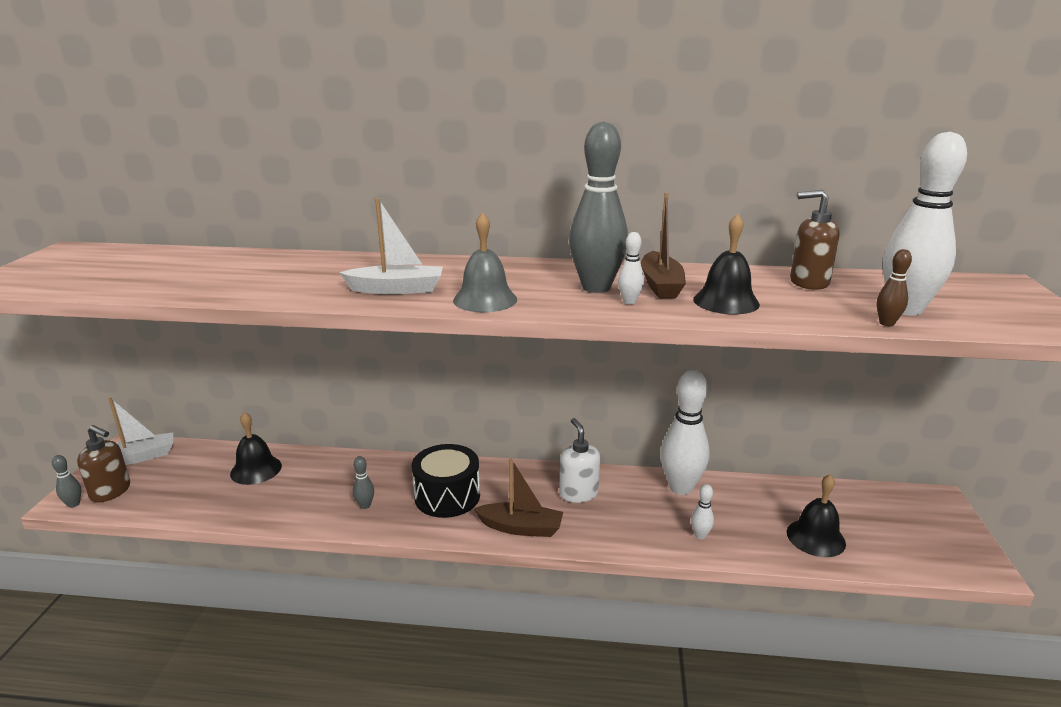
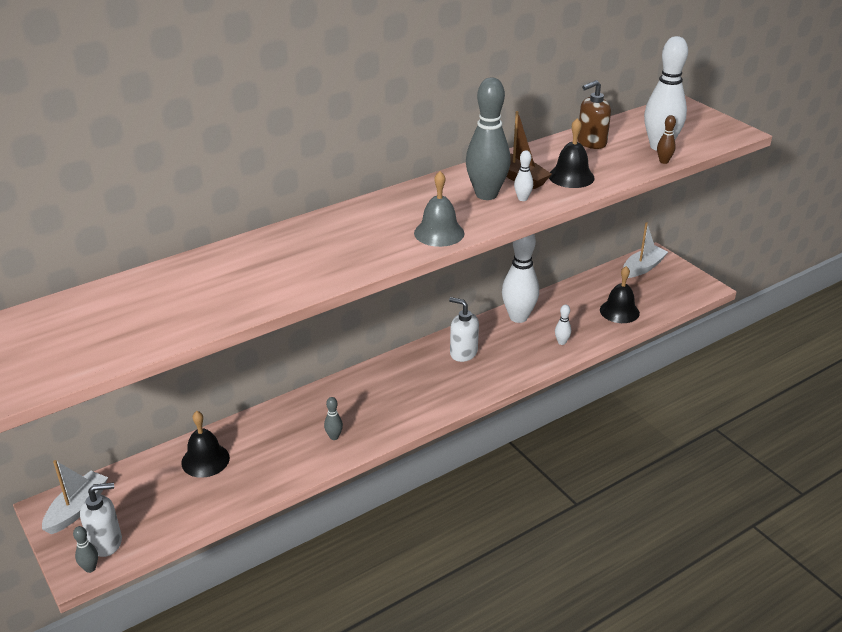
camera: 40 degrees left, 10 degrees up
brown soap dispenser [77,425,130,502] -> white soap dispenser [80,482,122,557]
white boat [339,198,443,294] -> white boat moved to [623,222,668,278]
black drum [412,444,480,518] -> none
brown boat [474,459,563,537] -> none

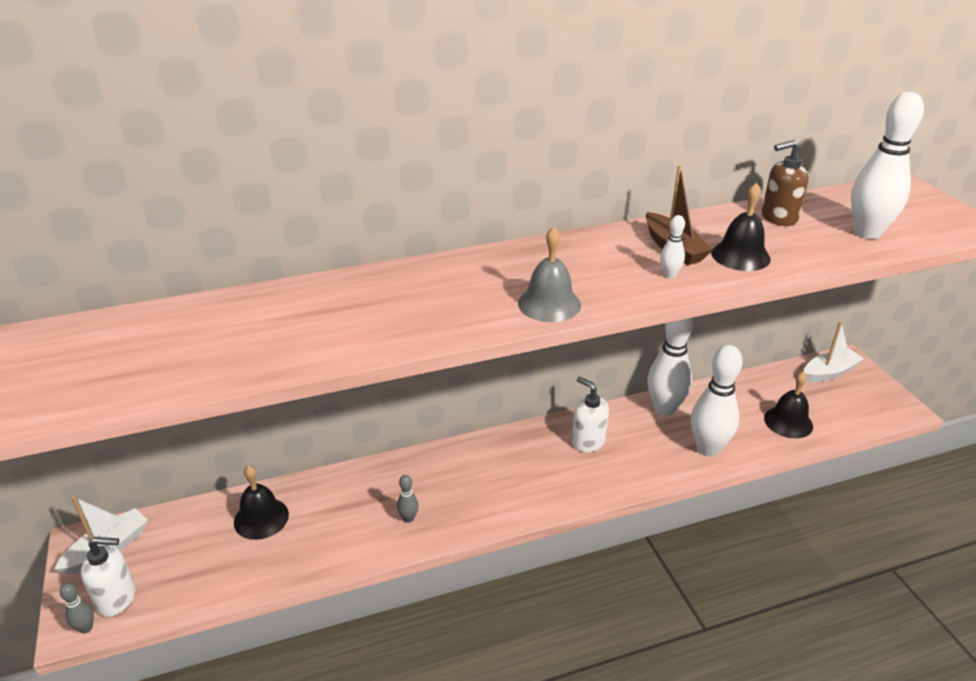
camera: 15 degrees right, 0 degrees up
grey bowling pin [466,77,511,200] -> none
white bowling pin [555,304,571,345] -> white bowling pin [691,345,743,457], size x2.33
brown bowling pin [657,115,676,164] -> none

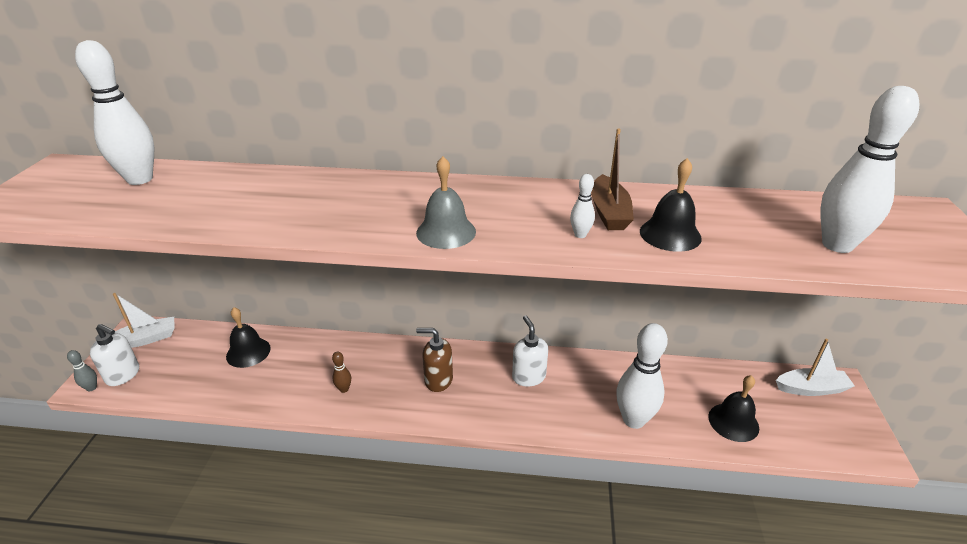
camera: 25 degrees right, 0 degrees up
grey bowling pin [397,475,419,523] -> brown bowling pin [332,351,351,393]
white bowling pin [647,318,693,416] -> white bowling pin moved to [75,40,154,185]
brown soap dispenser [762,140,809,226] -> brown soap dispenser moved to [416,328,453,392]

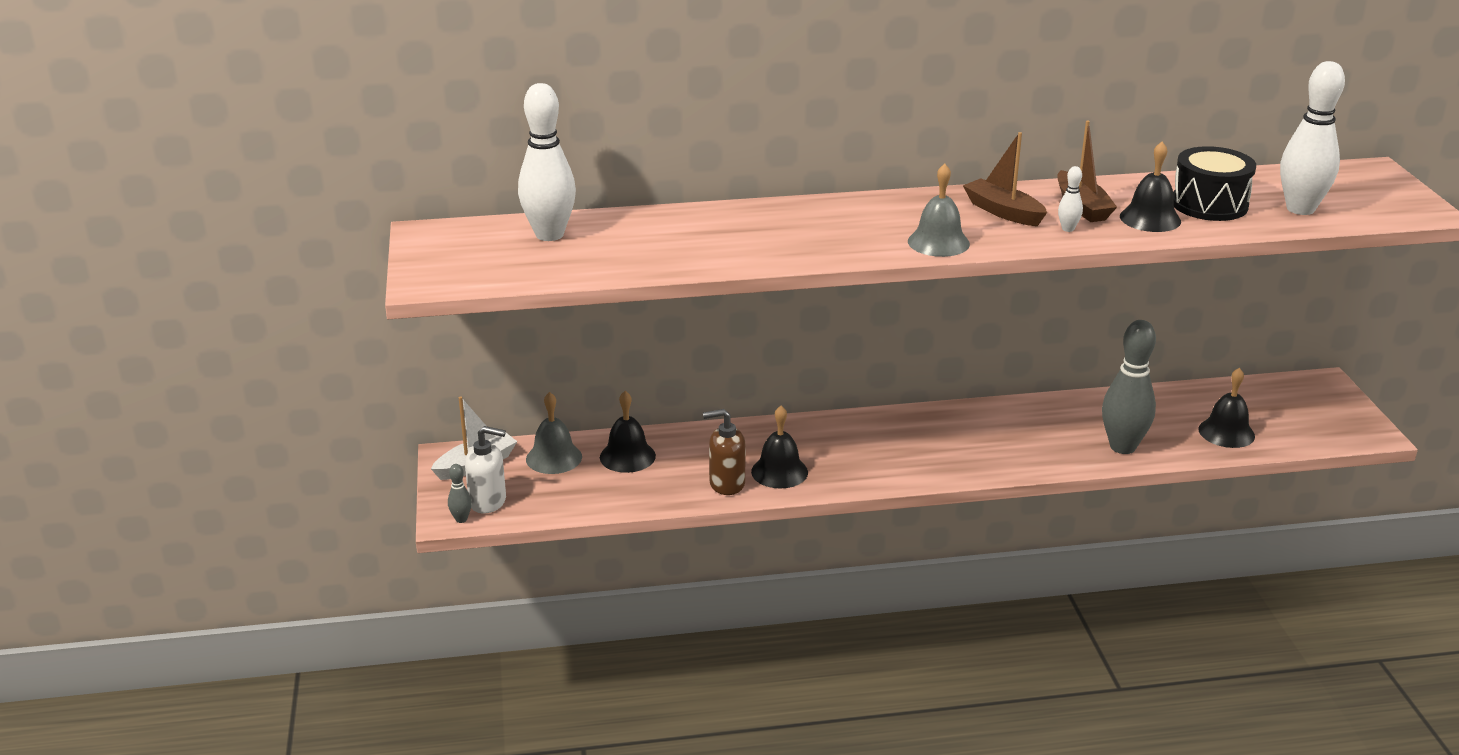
camera: 15 degrees left, 5 degrees down
brown bowling pin [332,351,351,393] -> black bell [751,406,808,488]
brown soap dispenser [416,328,453,392] -> brown soap dispenser moved to [703,409,746,495]
white soap dispenser [512,315,548,387] -> none
white bowling pin [616,323,668,429] -> grey bowling pin [1102,320,1156,454]
white boat [776,339,855,396] -> none
none -> grey bell [526,392,582,474]
none -> brown boat [963,132,1047,226]
none -> black drum [1173,146,1256,221]

